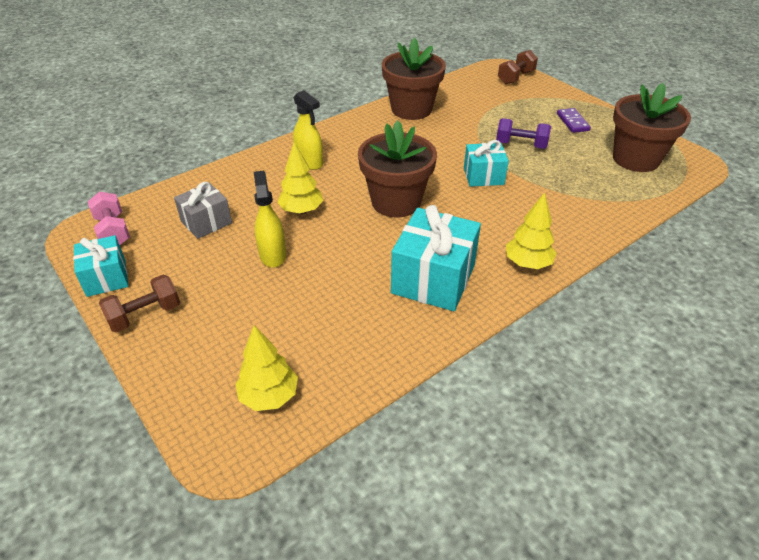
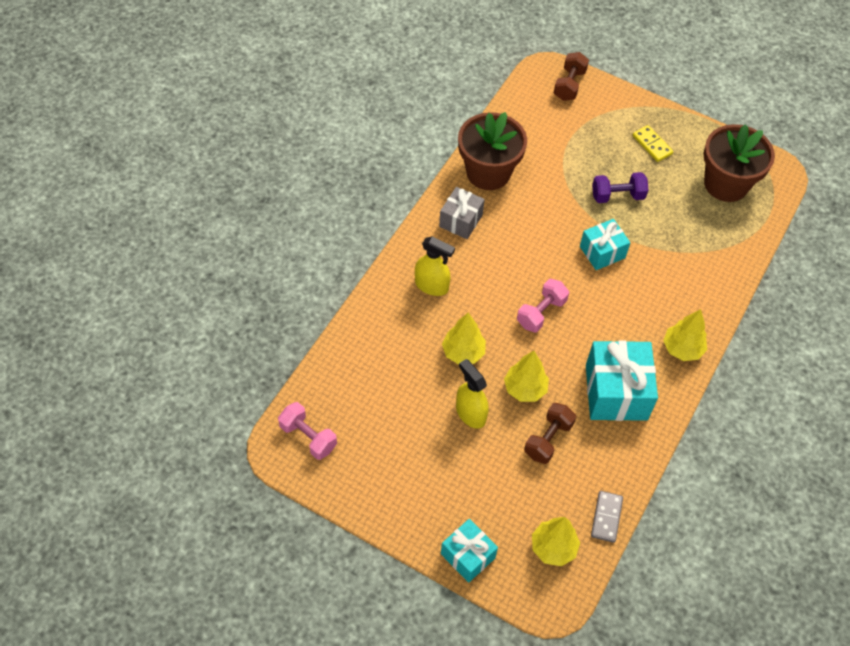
camera: 25 degrees left, 15 degrees up
turquoise gift [73,235,128,297] -> turquoise gift moved to [441,519,498,583]
brown dumbbell [99,275,180,332] -> brown dumbbell moved to [524,403,576,464]
grey gift [174,182,232,239] -> grey gift moved to [439,187,485,239]
brown flower pot [358,121,437,218] -> pink dumbbell [517,279,569,332]
purple domino [557,108,591,133] -> yellow domino [633,125,673,162]
none -> yellow tree [504,351,549,402]
none -> grey domino [591,491,623,543]

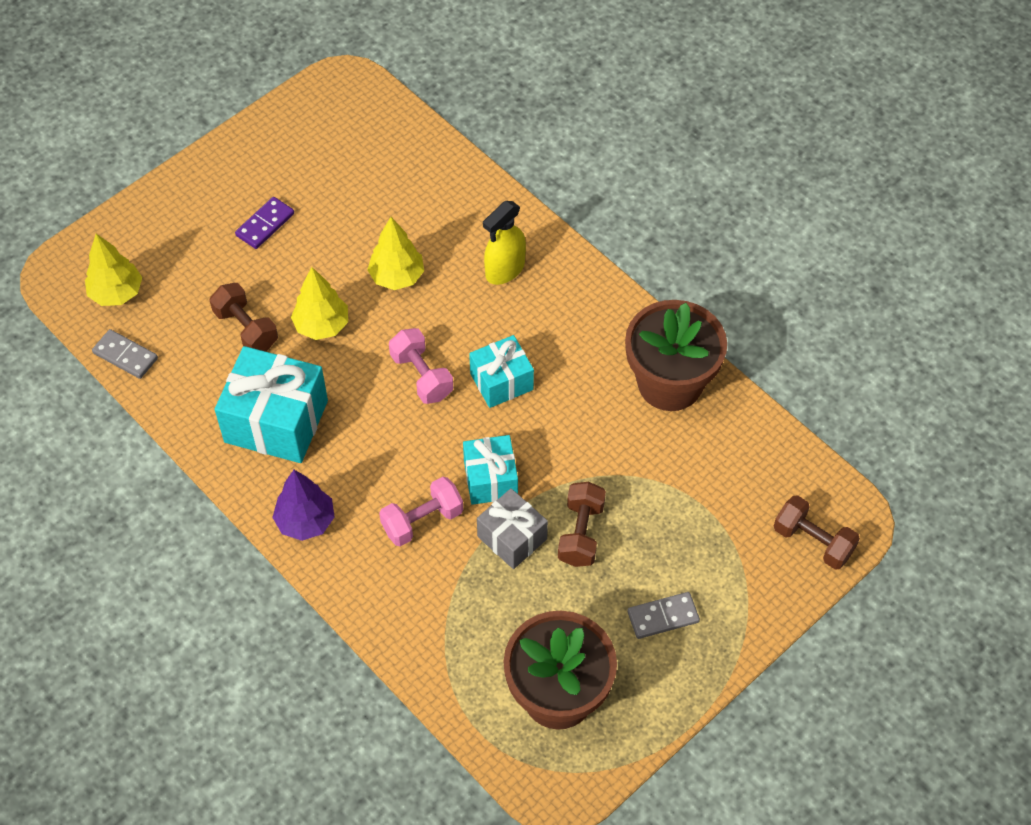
camera: 110 degrees right, 0 degrees up
pink dumbbell [278,402,337,460] -> pink dumbbell moved to [379,477,463,546]
grey gift [439,187,485,239] -> grey gift moved to [477,488,548,569]
turquoise gift [441,519,498,583] -> turquoise gift moved to [469,335,534,408]
yellow spray bottle [456,359,489,429] -> none
purple dumbbell [592,172,648,203] -> brown dumbbell [558,482,606,567]
yellow domino [633,125,673,162] -> grey domino [627,592,700,639]
yellow tree [663,309,707,361] -> purple tree [272,470,335,541]
none -> purple domino [235,197,294,249]

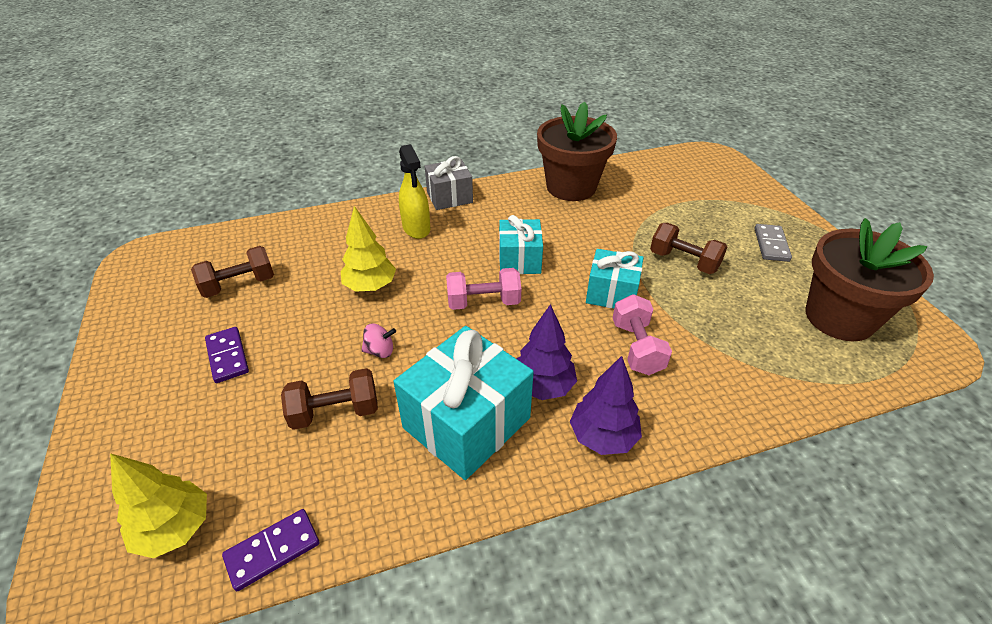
camera: 65 degrees left, 15 degrees down
grey domino [92,329,158,379] -> purple domino [222,509,319,591]
yellow tree [291,267,348,340] -> pink spinning top [361,323,396,358]
grey gift [477,488,548,569] -> grey gift moved to [425,156,473,210]
brown dumbbell [774,495,860,570] -> brown dumbbell moved to [191,246,274,298]
none -> purple tree [517,304,577,400]

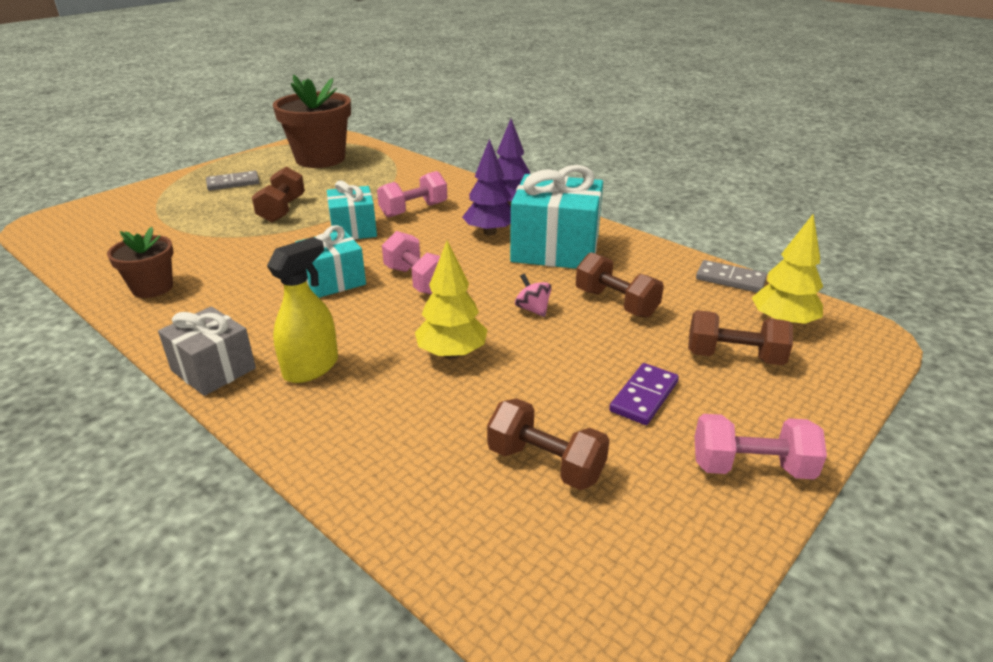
camera: 120 degrees left, 10 degrees down
purple domino [222,509,319,591] -> grey domino [696,260,767,293]
brown flower pot [537,101,617,201] -> brown flower pot [107,227,174,298], size x0.55
none -> brown dumbbell [688,310,793,365]
none -> pink dumbbell [694,414,827,479]

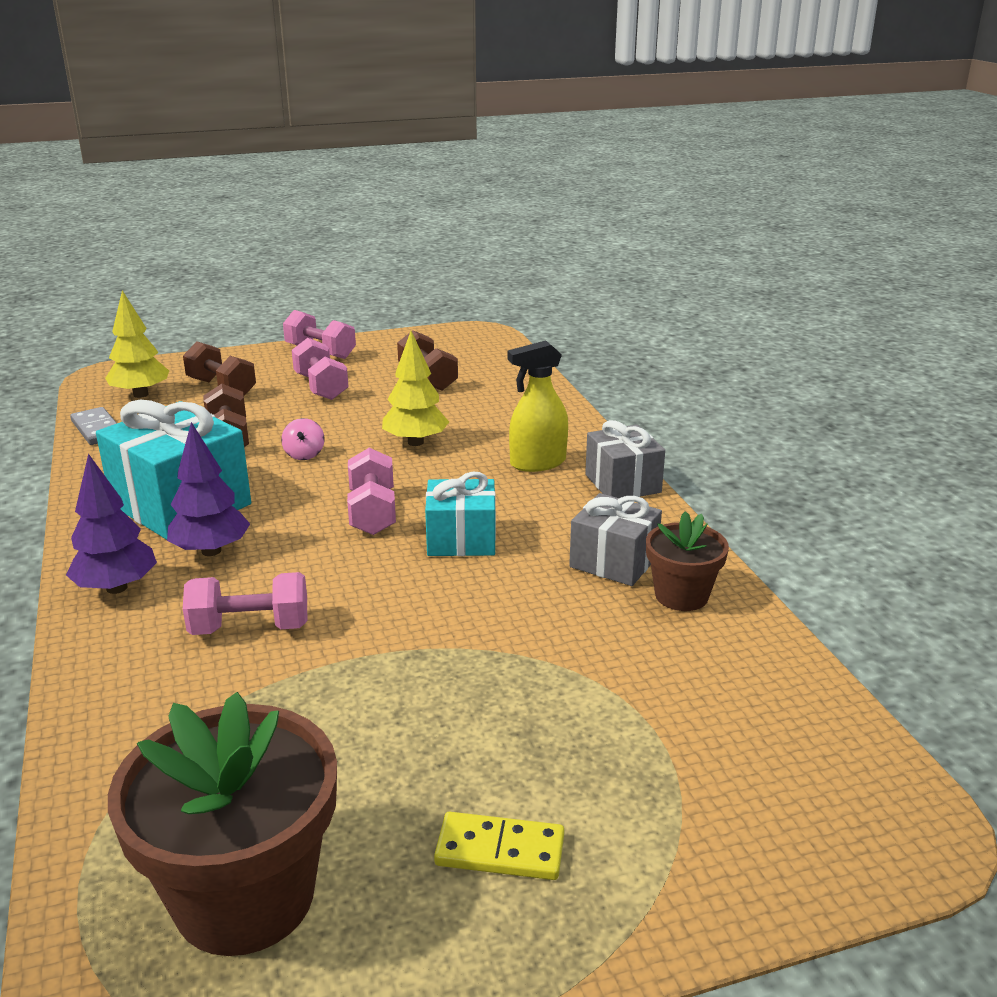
camera: 150 degrees left, 5 degrees down
grey domino [206,171,259,191] -> yellow domino [434,812,565,880]
brown dumbbell [252,167,305,223] -> none
turquoise gift [327,181,377,240] -> none
purple domino [609,363,679,425] -> pink dumbbell [292,338,348,400]
none -> grey gift [569,493,662,586]

